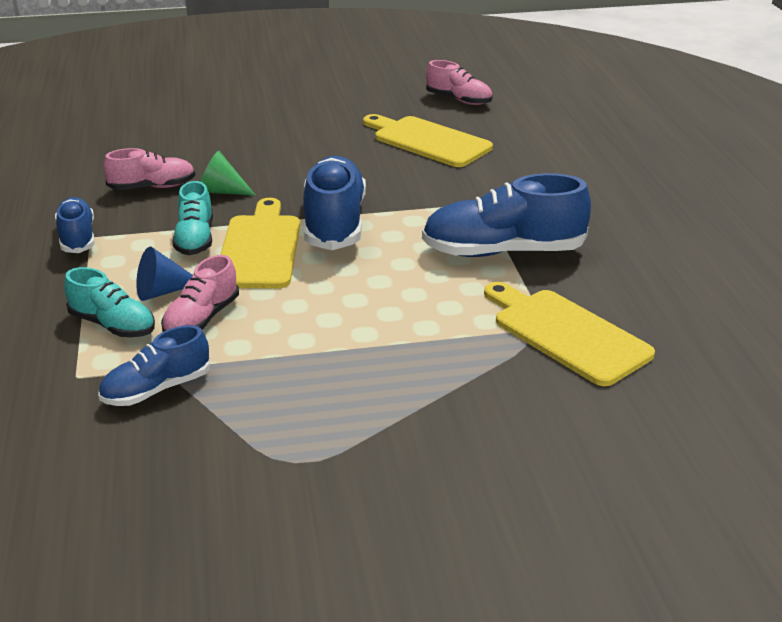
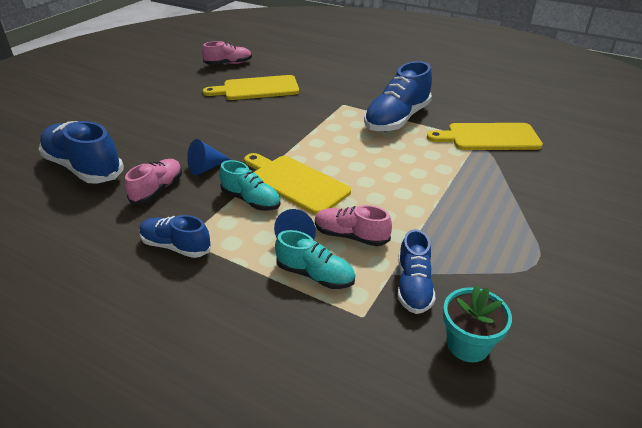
camera: 50 degrees left, 5 degrees up
turquoise shoe [64,267,155,337] -> turquoise shoe turned 45 degrees clockwise [275,230,355,289]
pink shoe [161,255,239,332] -> pink shoe turned 135 degrees clockwise [315,205,392,246]
green cone [200,151,256,196] -> blue cone [187,139,230,175]
blue shoe [303,156,366,250] -> blue shoe moved to [39,121,123,184]
none -> turquoise flower pot [443,285,512,362]

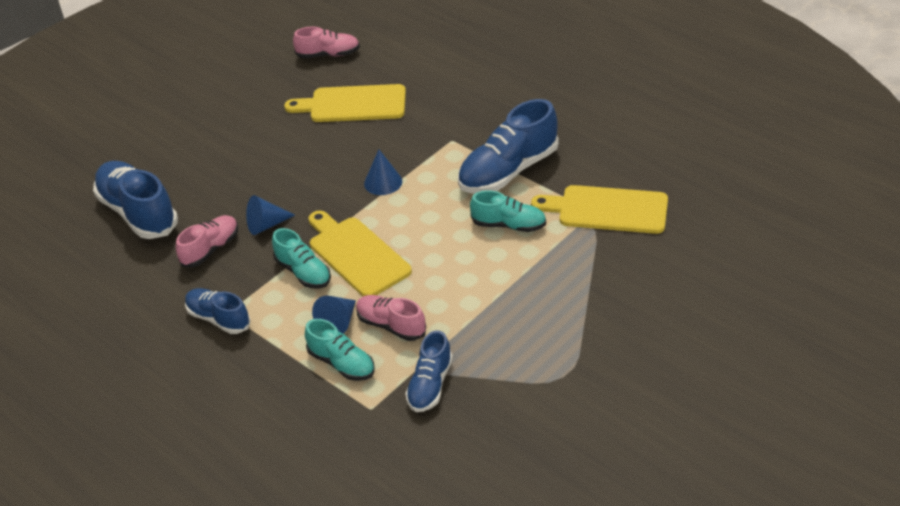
camera: 15 degrees right, 5 degrees up
turquoise flower pot [443,285,512,362] -> none
none -> blue cone [364,150,402,195]
none -> turquoise shoe [470,190,546,232]

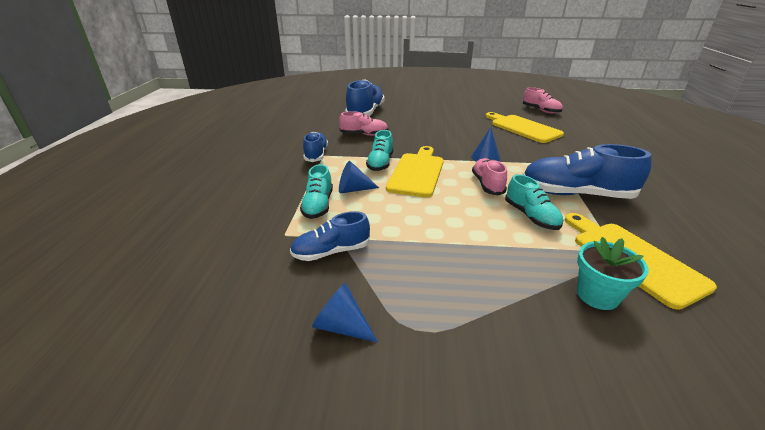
camera: 50 degrees right, 10 degrees down
blue cone [246,195,295,235] -> blue cone moved to [312,283,378,343]
pink shoe [356,295,426,341] -> pink shoe moved to [472,158,507,195]
none -> turquoise flower pot [577,237,649,310]

